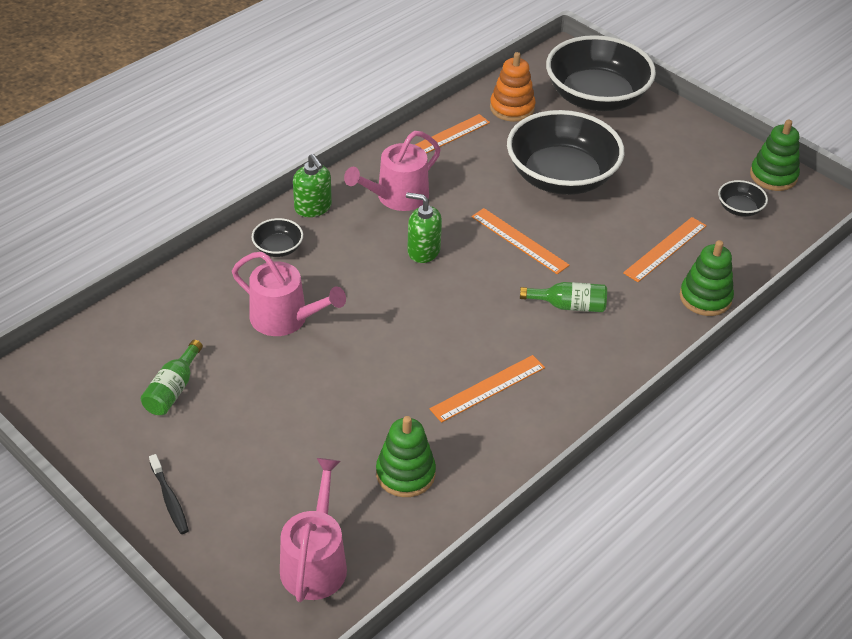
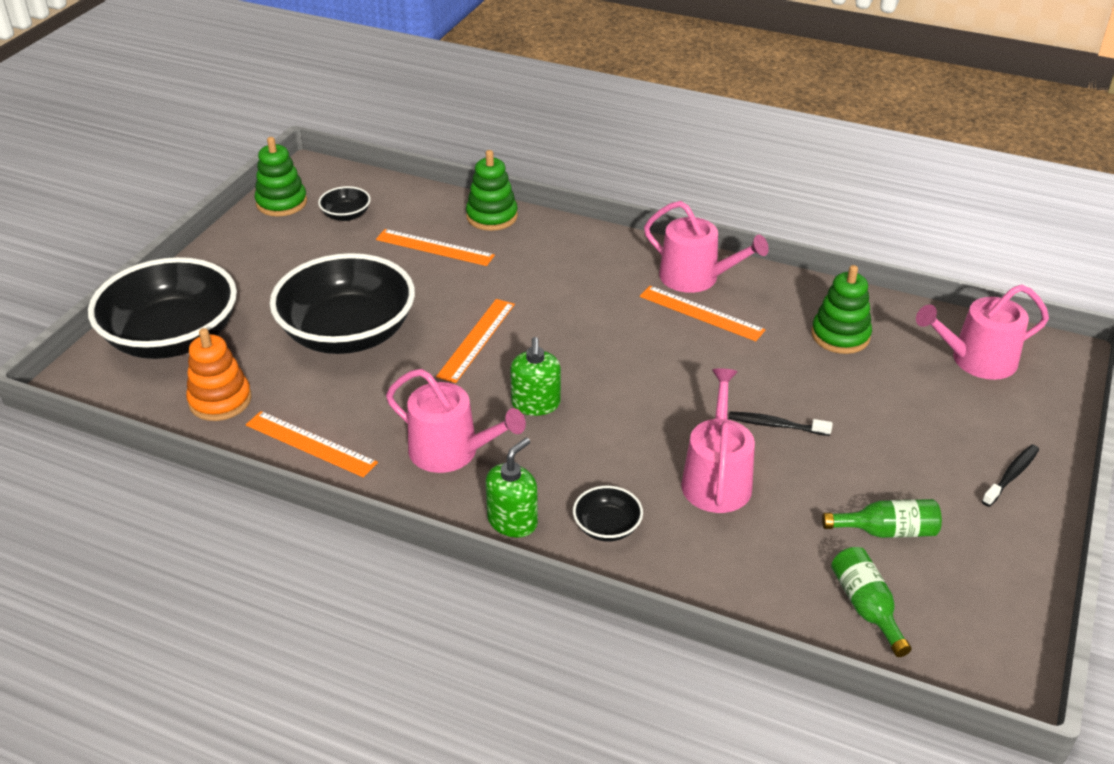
camera: 110 degrees left, 5 degrees down
green bottle [520,282,607,312] -> green bottle moved to [831,547,912,657]
none -> pink watering can [644,201,769,293]
none -> black toothbrush [729,412,833,436]

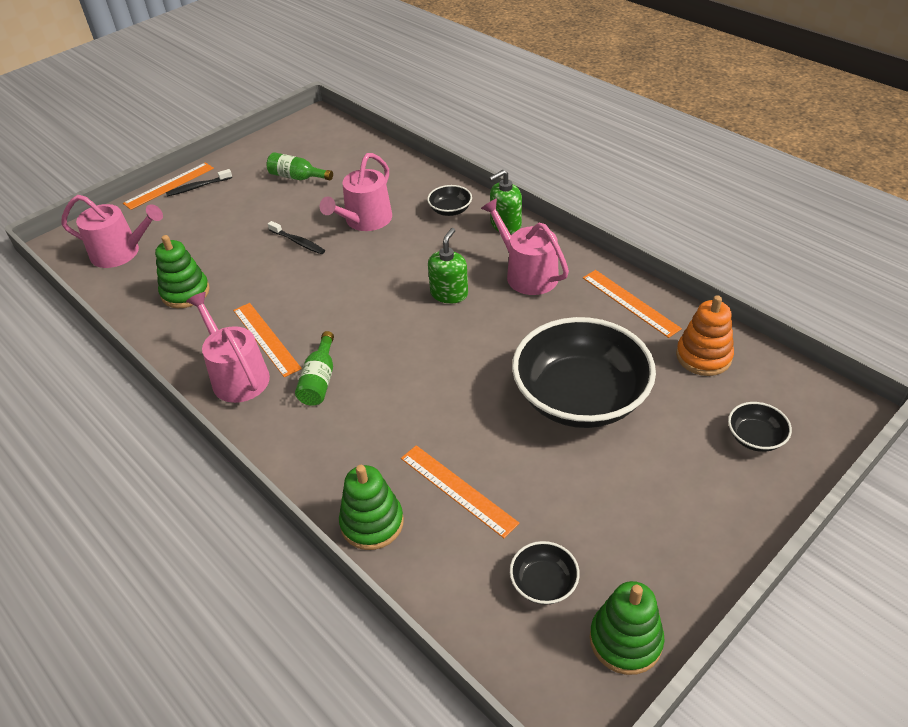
camera: 155 degrees left, 5 degrees up
black bowl [88,257,237,359] -> black bowl [728,402,792,452], size x0.42
orange ruler [436,299,515,383] -> orange ruler moved to [123,162,214,210]
green bottle [831,547,912,657] -> green bottle moved to [295,331,334,406]

